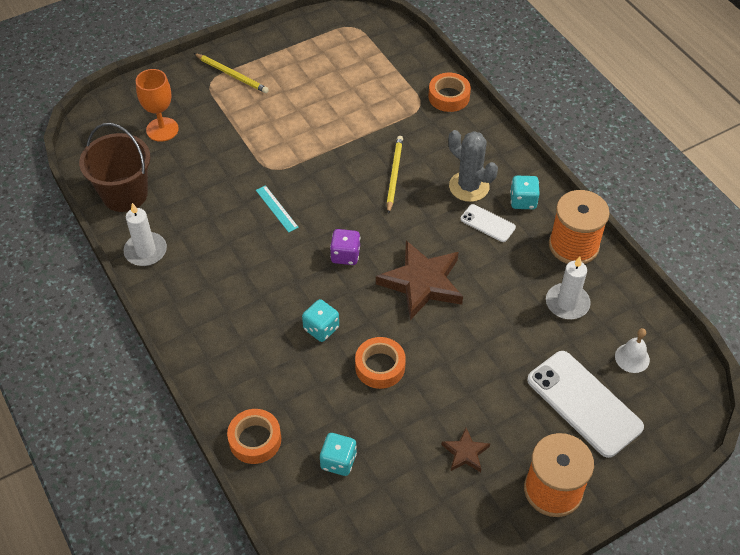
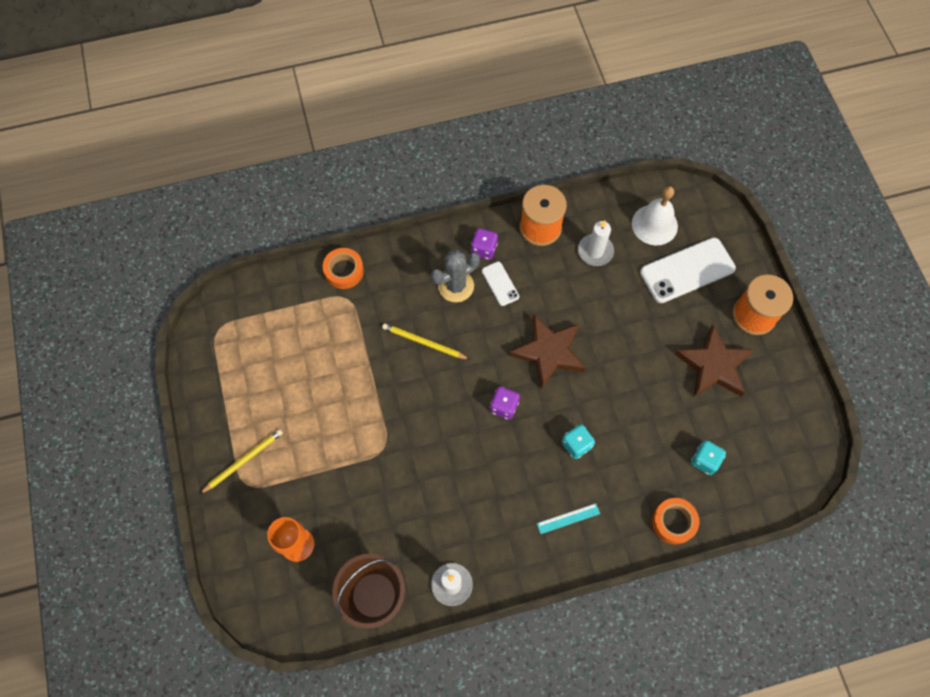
camera: 75 degrees left, 15 degrees up
turquoise ruler [256,185,299,233] -> turquoise ruler moved to [537,503,600,534]
orange tape [355,337,406,389] -> none
brown star [442,428,490,472] -> brown star [675,324,754,397], size x2.04
white phone [460,204,516,242] -> white phone turned 75 degrees counterclockwise [482,261,519,306]
turquoise dice [510,176,540,209] -> purple dice [471,228,498,260]
white bell [615,328,650,373] -> white bell [632,186,678,245], size x1.72

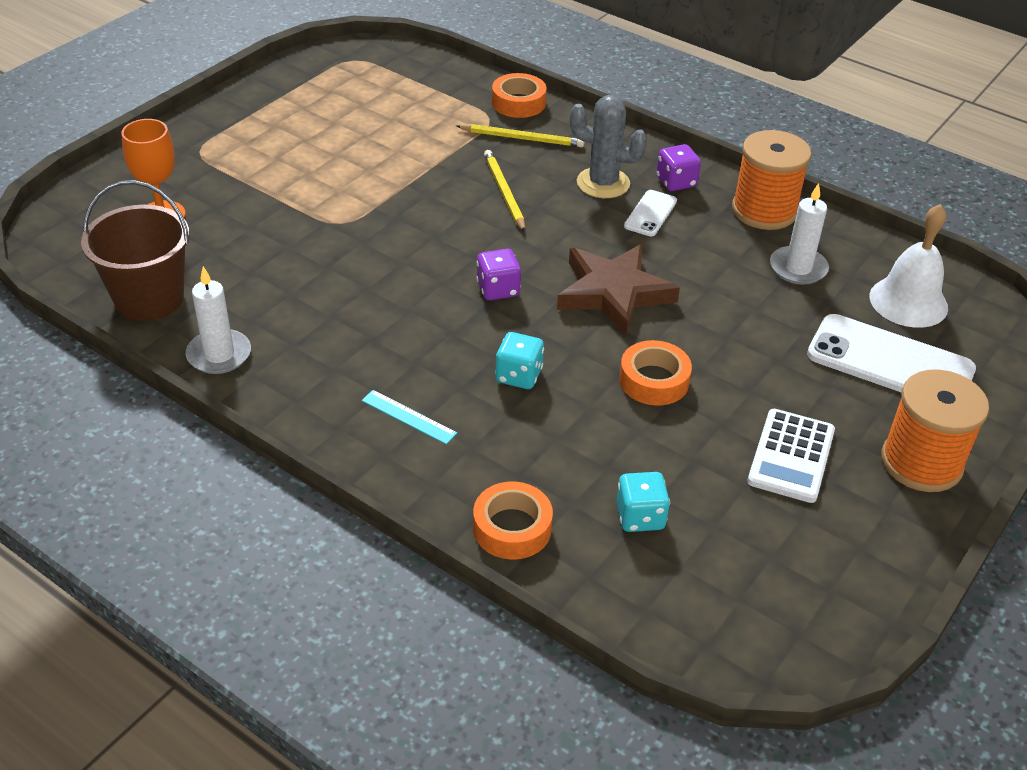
camera: 50 degrees right, 25 degrees down
yellow pencil [200,429,283,494] -> yellow pencil moved to [456,124,584,148]
brown star [675,324,754,397] -> white calculator [747,409,835,503]
none -> orange tape [619,340,692,406]

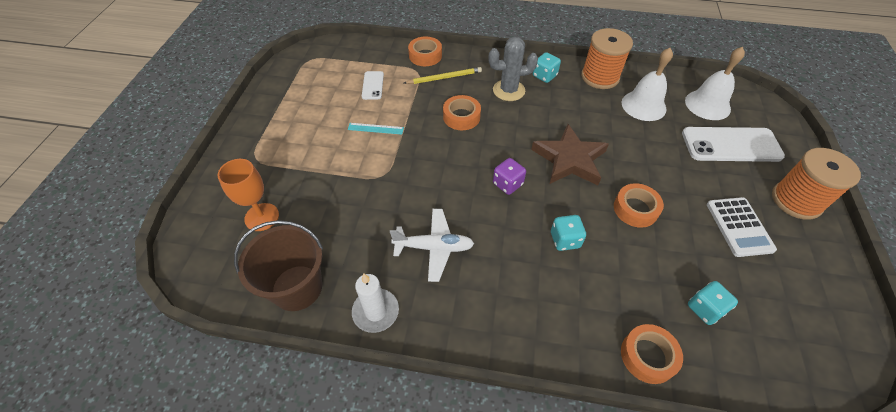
camera: 25 degrees left, 10 degrees up
turquoise ruler [362,390,457,445] -> turquoise ruler moved to [348,123,404,135]
yellow pencil [484,150,525,232] -> orange tape [443,95,481,130]
white phone [624,190,677,236] -> white phone moved to [362,71,384,100]
purple dice [656,144,701,191] -> turquoise dice [533,52,561,83]
white candle [770,183,829,285] -> white bell [622,48,673,121]
none -> white plane [390,209,474,282]

